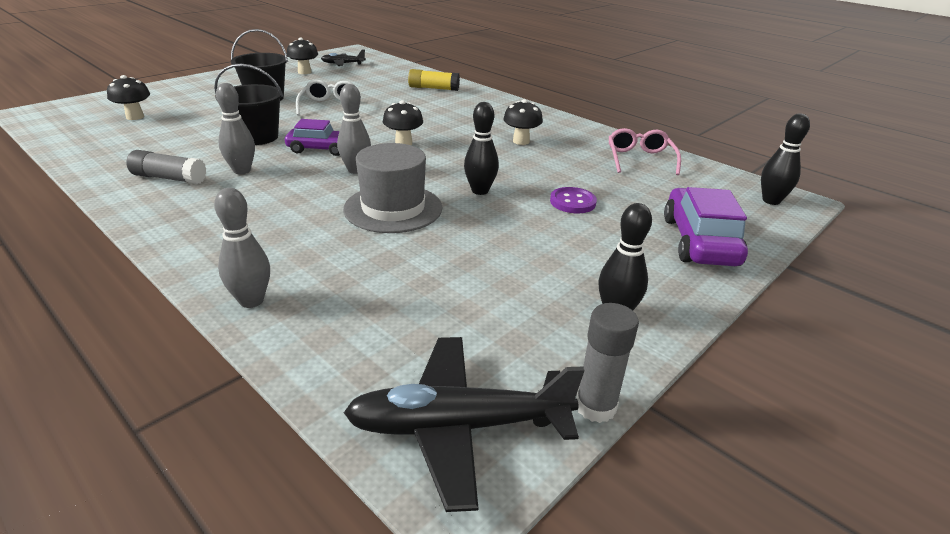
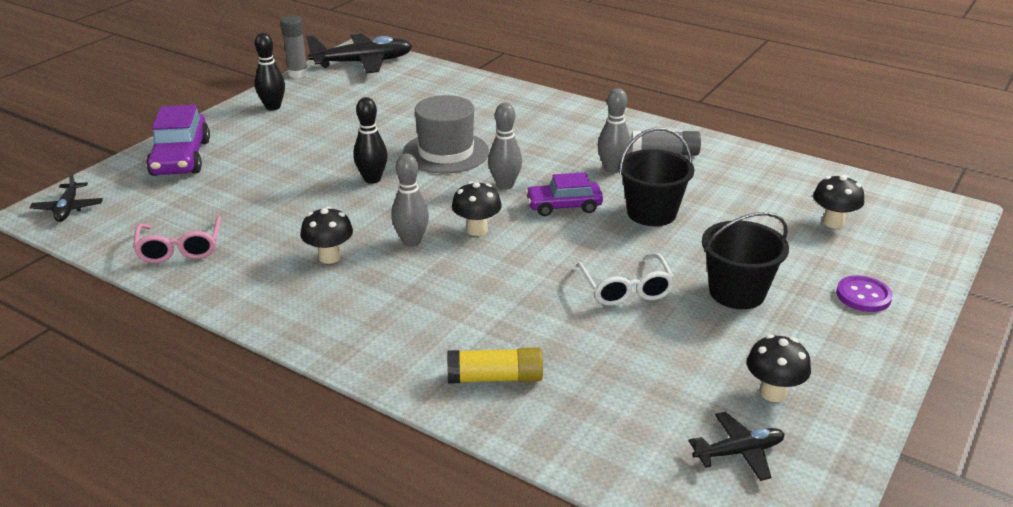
camera: 170 degrees right, 0 degrees up
grey bowling pin [214,188,270,308] -> grey bowling pin moved to [391,153,429,247]
purple button [550,187,597,213] -> purple button moved to [836,275,893,312]
black bowling pin [761,114,810,205] -> black plane [29,170,103,222]

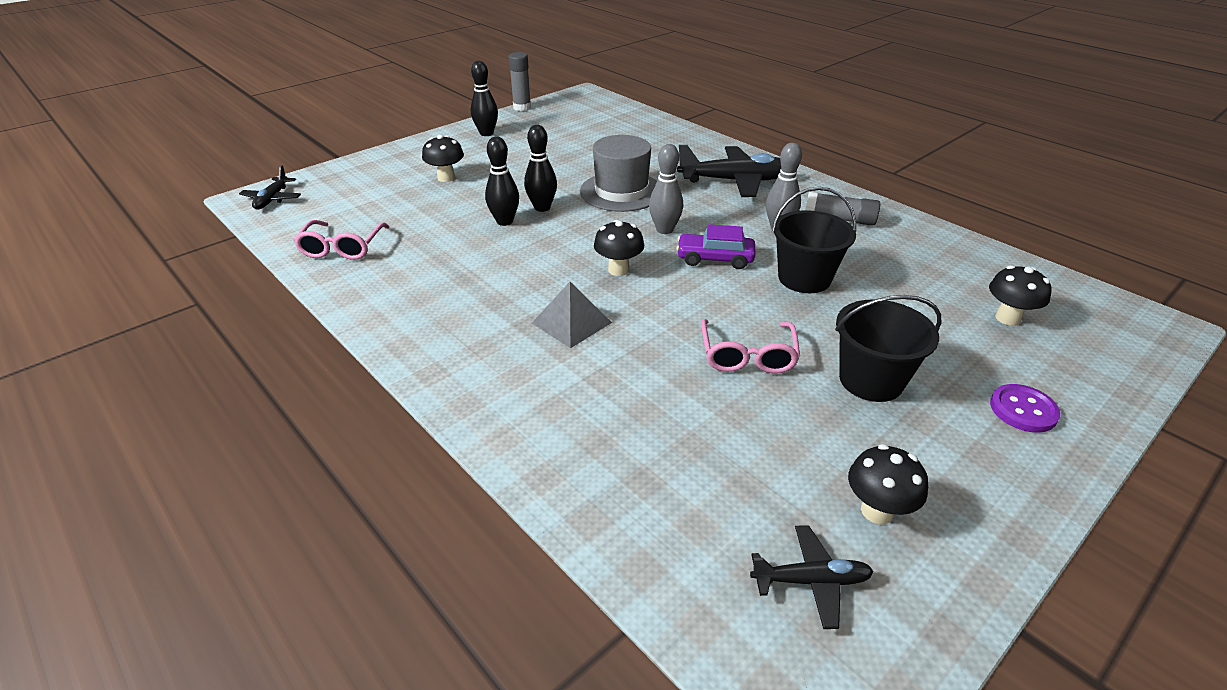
camera: 15 degrees right, 5 degrees up
purple car [146,105,210,176] -> none
black mushroom [301,206,353,264] -> black mushroom moved to [422,135,464,182]
black plane [306,34,412,73] -> black plane moved to [677,145,781,197]
grey bowling pin [391,153,429,247] -> none
yellow glue stick [447,347,543,384] -> none
white glasses [576,253,675,306] -> pink glasses [701,319,800,374]
none -> black bowling pin [485,137,519,226]
none -> grey pyramid [532,282,612,348]

